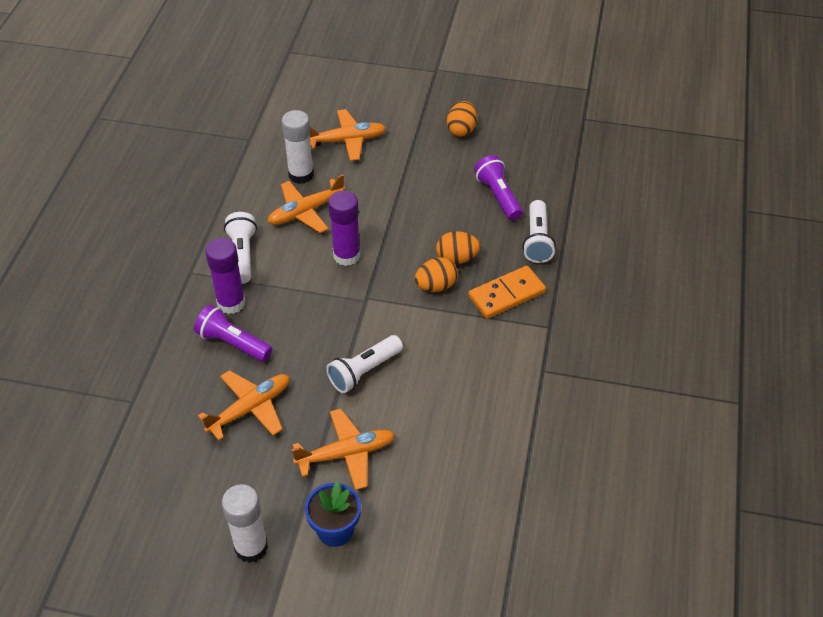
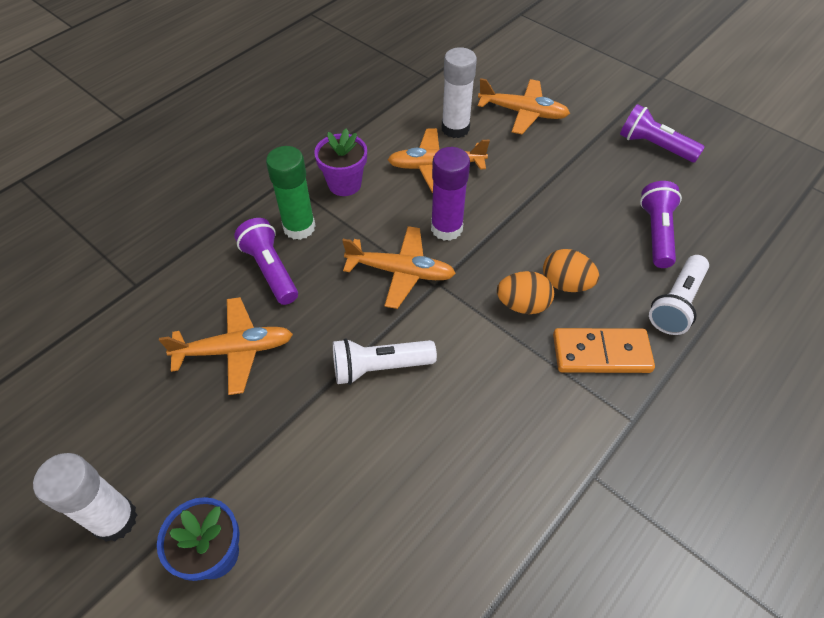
camera: 30 degrees right, 5 degrees up
purple glue stick [205,238,246,314] -> green glue stick [266,146,316,240]
white flashlight [224,212,257,284] -> purple flower pot [314,128,367,196]
orange plane [292,409,395,490] -> orange plane moved to [342,226,456,309]
orange egg [447,101,477,136] -> purple flashlight [620,104,705,162]

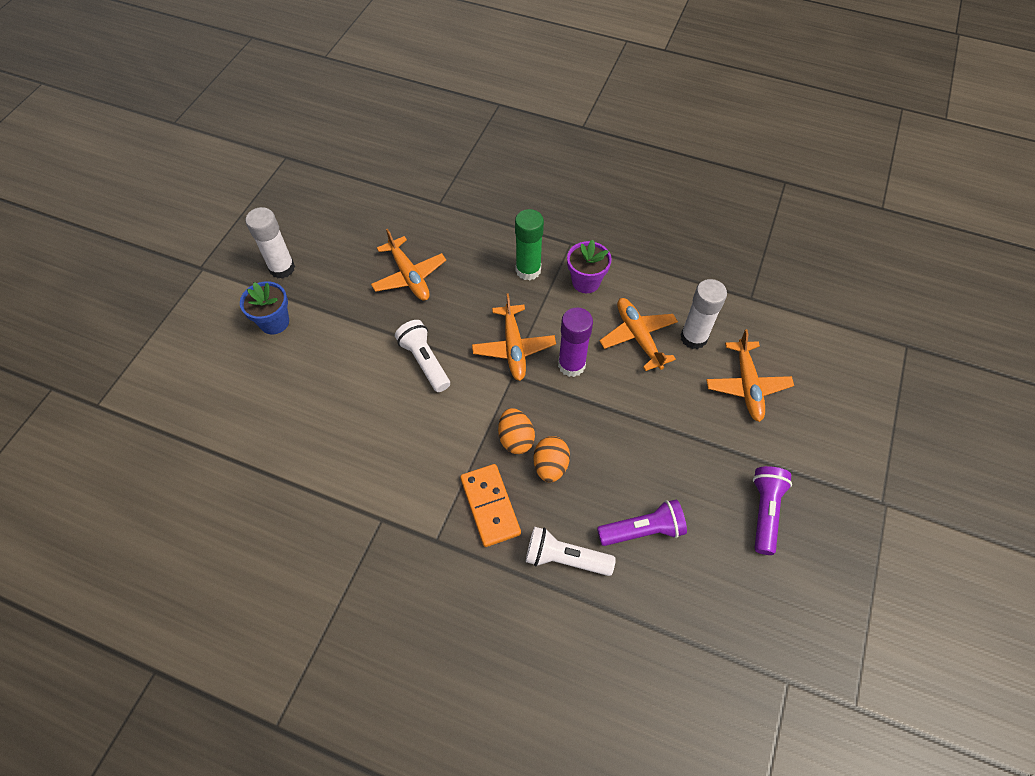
camera: 70 degrees right, 5 degrees up
purple flashlight [234,218,298,305] -> none

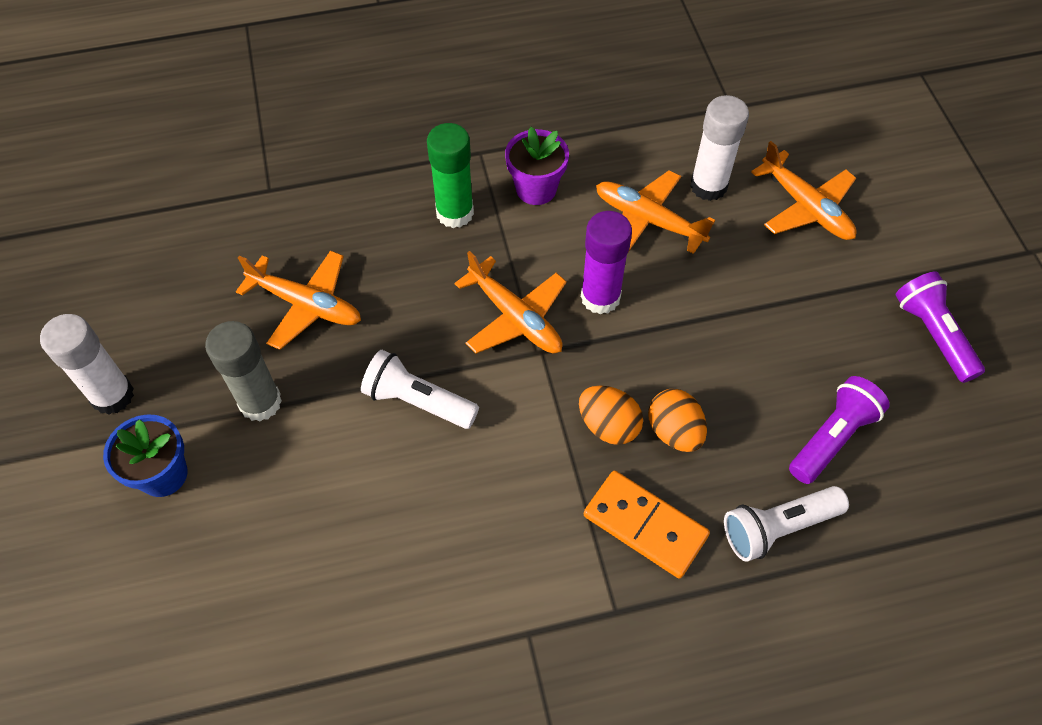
camera: 35 degrees left, 0 degrees up
none -> grey glue stick [205,321,282,422]

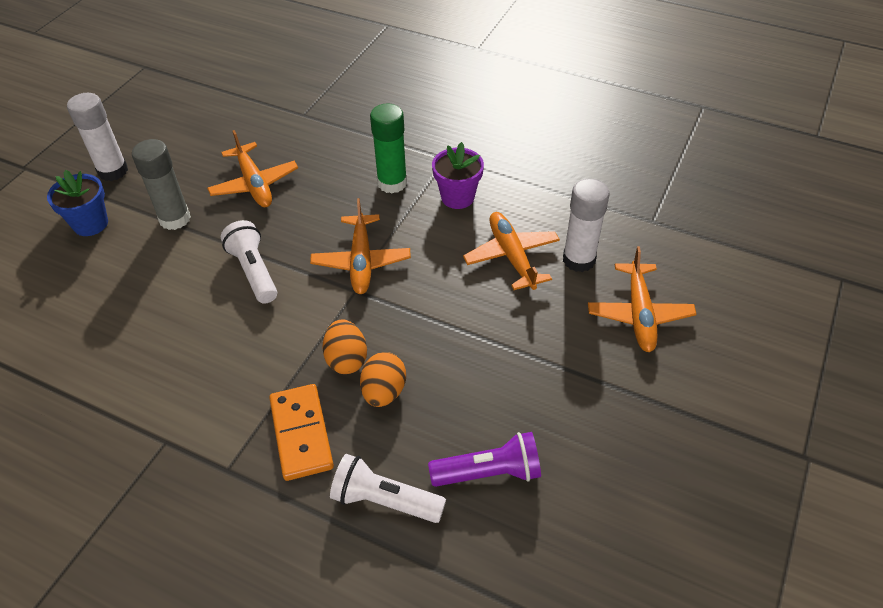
camera: 40 degrees right, 10 degrees down
purple glue stick [581,211,632,315] -> none
purple flashlight [896,271,985,383] -> none

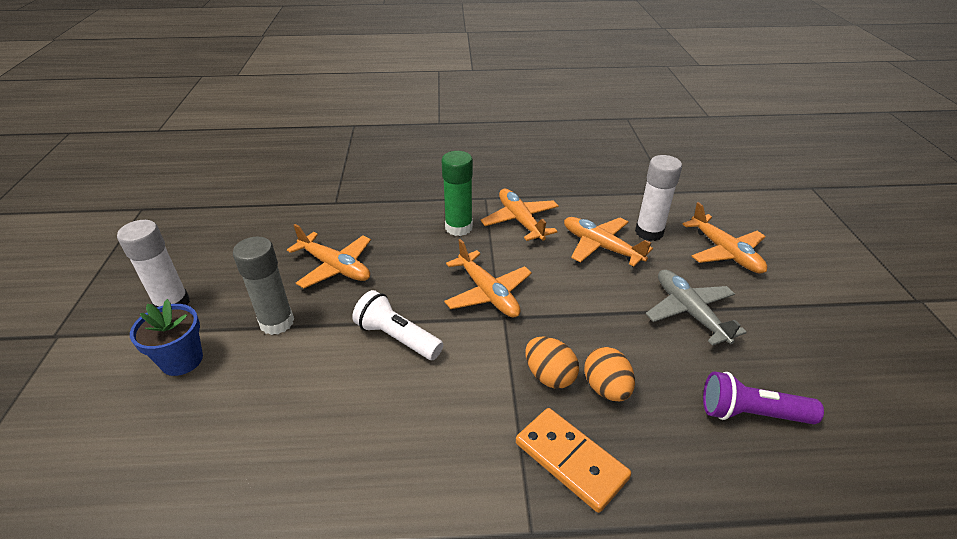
camera: 30 degrees left, 10 degrees down
white flashlight [330,454,446,523] -> none
purple flashlight [428,432,541,487] -> purple flashlight turned 135 degrees counterclockwise [703,371,824,424]
purple flower pot [432,142,484,209] -> orange plane [481,189,559,241]
none -> grey plane [646,269,747,346]

